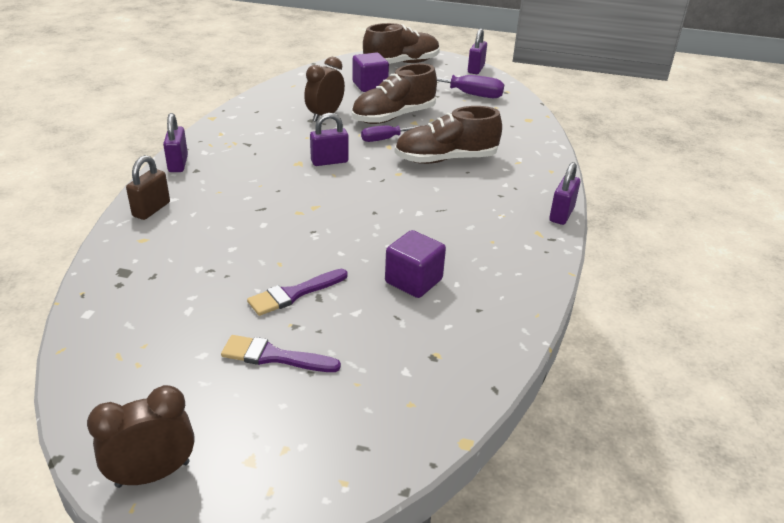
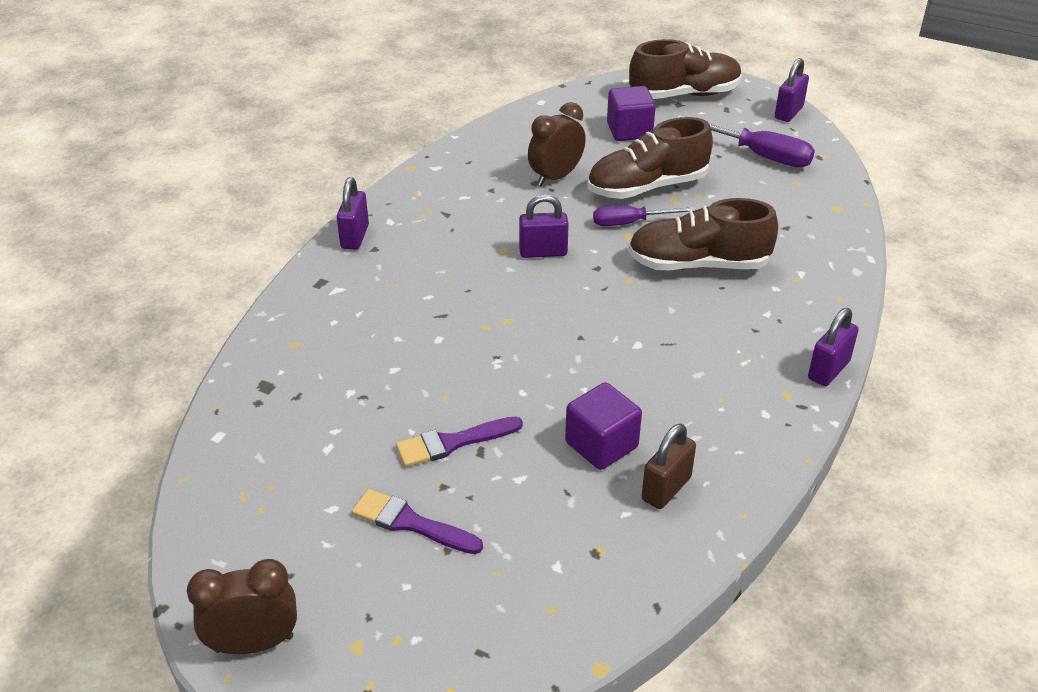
camera: 15 degrees right, 5 degrees up
brown padlock [126,155,170,220] -> brown padlock moved to [642,424,696,509]

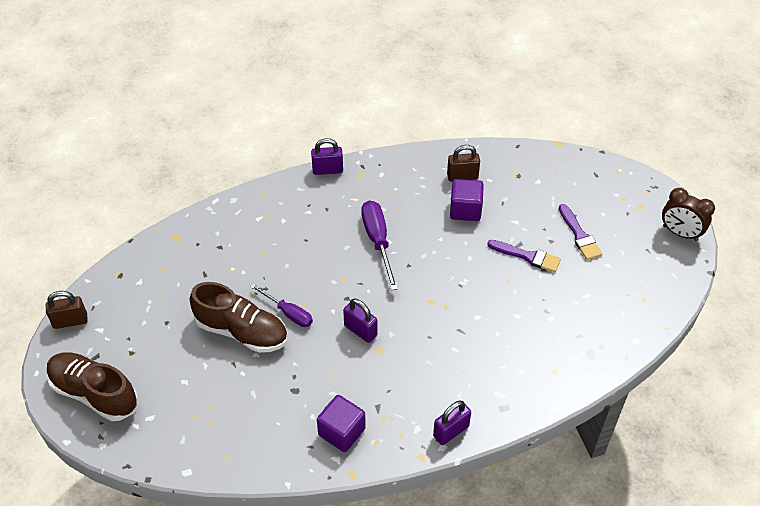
camera: 135 degrees left, 10 degrees up
brown clock [528,102,586,186] -> none
purple cube [607,86,656,141] -> purple cube moved to [317,395,366,452]
brown shoe [628,198,778,270] -> none
purple screwdriver [677,115,815,168] -> purple screwdriver moved to [361,200,398,290]
purple padlock [775,58,809,122] -> brown padlock [46,291,88,329]

